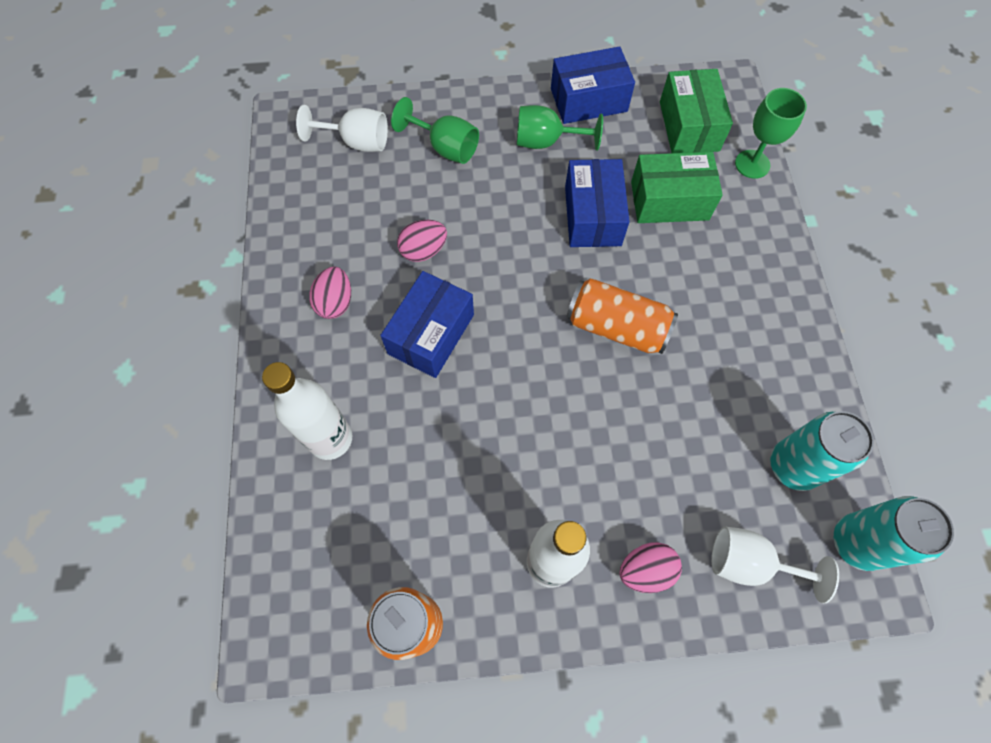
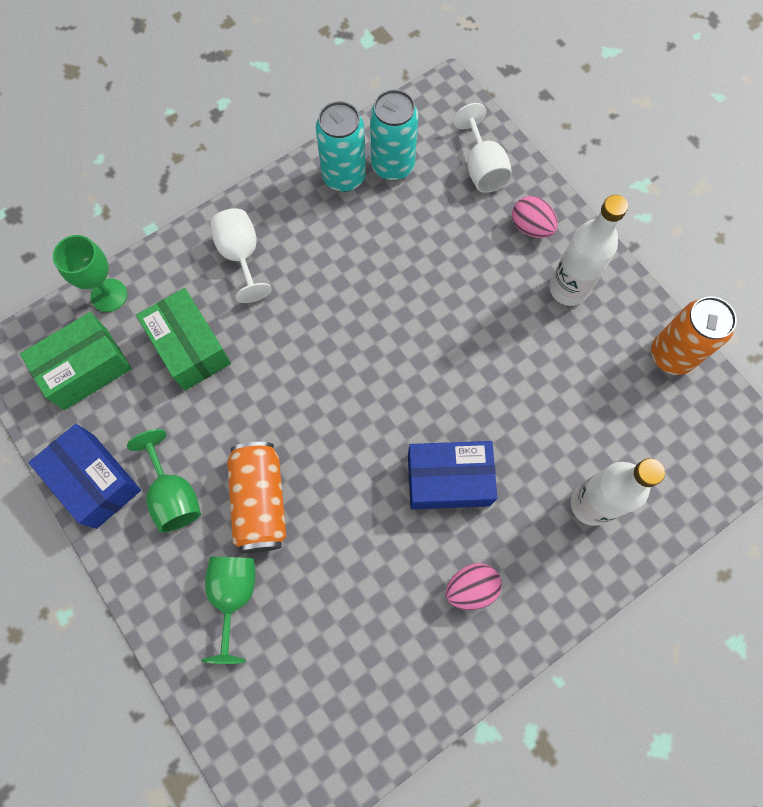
camera: 120 degrees left, 5 degrees up
white goblet [296,105,388,152] -> white goblet moved to [210,208,272,303]
pink egg [397,220,447,262] -> none
blue box [565,159,630,247] -> none
orange can [566,278,678,354] -> orange can moved to [227,442,286,553]
turquoise can [834,496,954,571] -> turquoise can moved to [316,101,366,192]

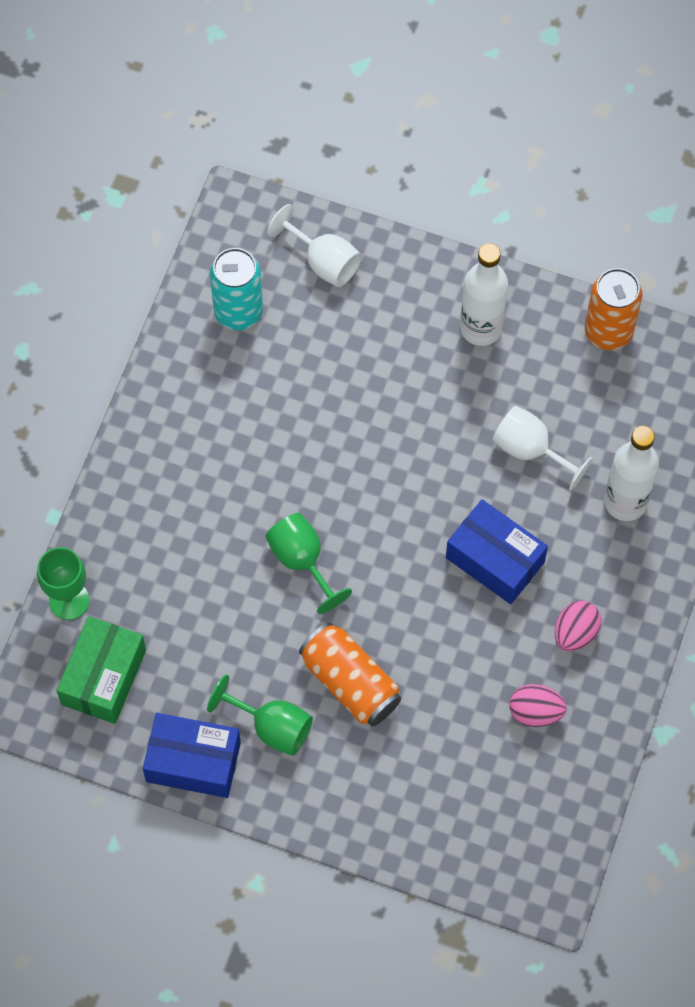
camera: 35 degrees left, 5 degrees down
green box [136,288,231,391] -> none
green goblet [202,557,255,664] -> green goblet moved to [265,513,352,614]
white goblet [210,208,272,303] -> white goblet moved to [492,406,593,491]
turquoise can [316,101,366,192] -> none
blue box [408,441,497,509] -> blue box turned 75 degrees clockwise [446,499,548,604]
pink egg [512,196,558,238] -> pink egg moved to [509,684,567,727]

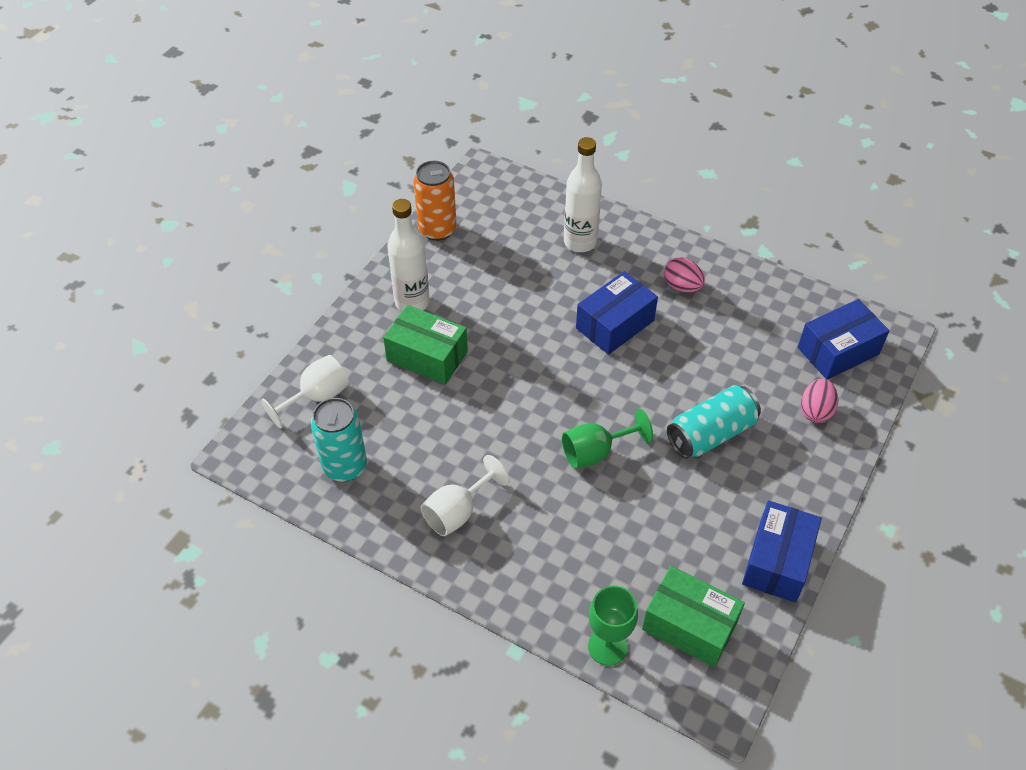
camera: 80 degrees left, 15 degrees down
green goblet [207,675,313,756] -> none
orange can [299,622,401,726] -> turquoise can [667,385,761,459]
white goblet [492,406,593,491] -> white goblet moved to [421,455,510,536]
pink egg [509,684,567,727] -> pink egg moved to [801,379,838,423]
none -> green box [383,305,468,385]
none -> blue box [798,299,890,380]

